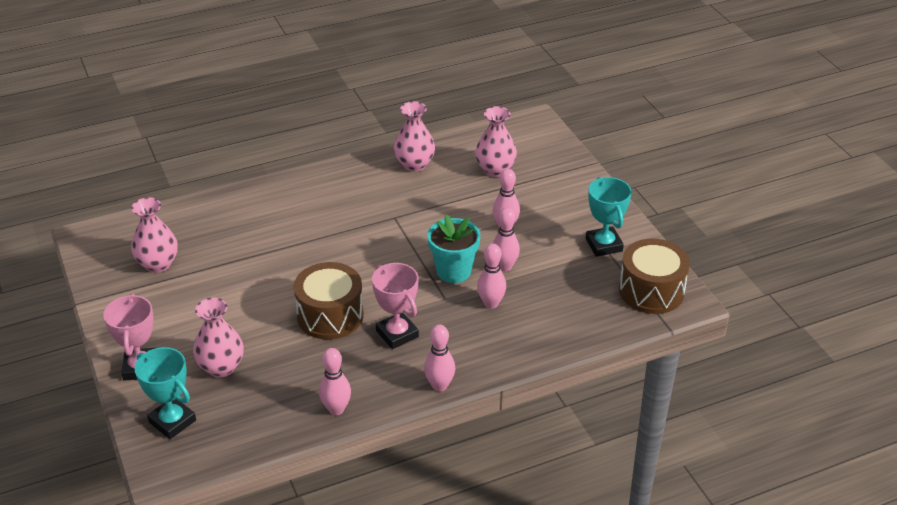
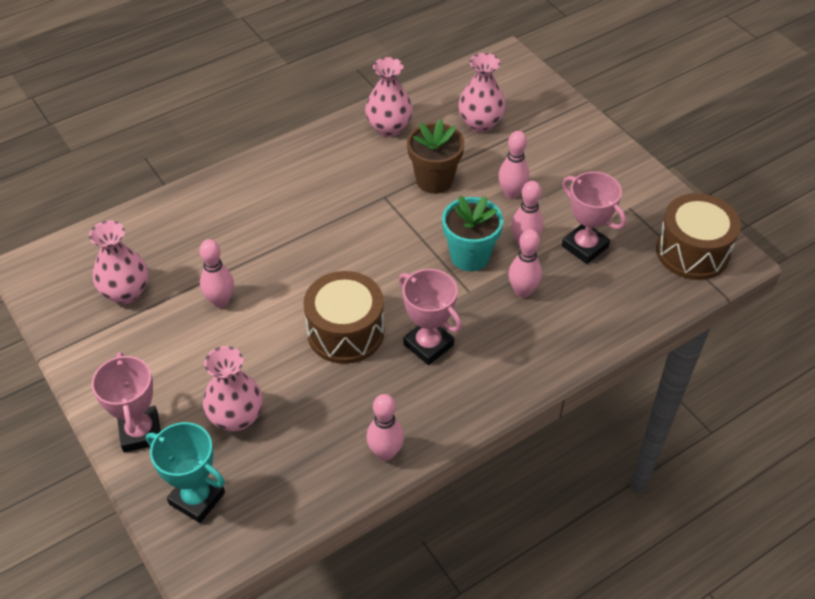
camera: 10 degrees left, 10 degrees up
pink bowling pin [424,324,455,391] -> pink bowling pin moved to [199,239,234,308]
turquoise trophy [586,177,632,257] -> none
none -> brown flower pot [407,119,464,194]
none -> pink trophy [562,172,626,264]

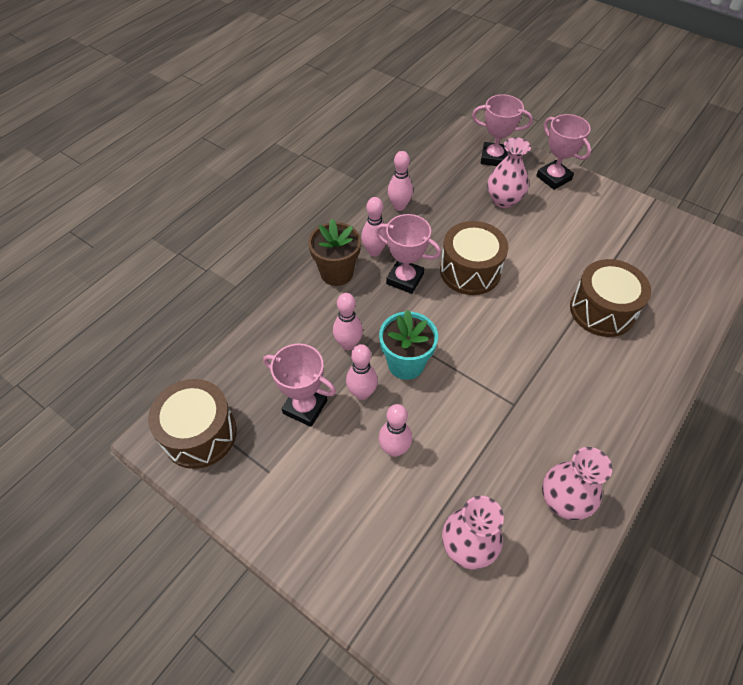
camera: 160 degrees right, 5 degrees up
pink vase [89,221,148,304] -> none
turquoise trophy [146,422,225,523] -> pink trophy [472,94,533,166]
pink bowling pin [199,239,234,308] -> pink bowling pin moved to [361,197,387,257]
brown flower pot [407,119,464,194] -> brown flower pot moved to [308,219,361,286]
none -> brown drum [570,259,651,337]

